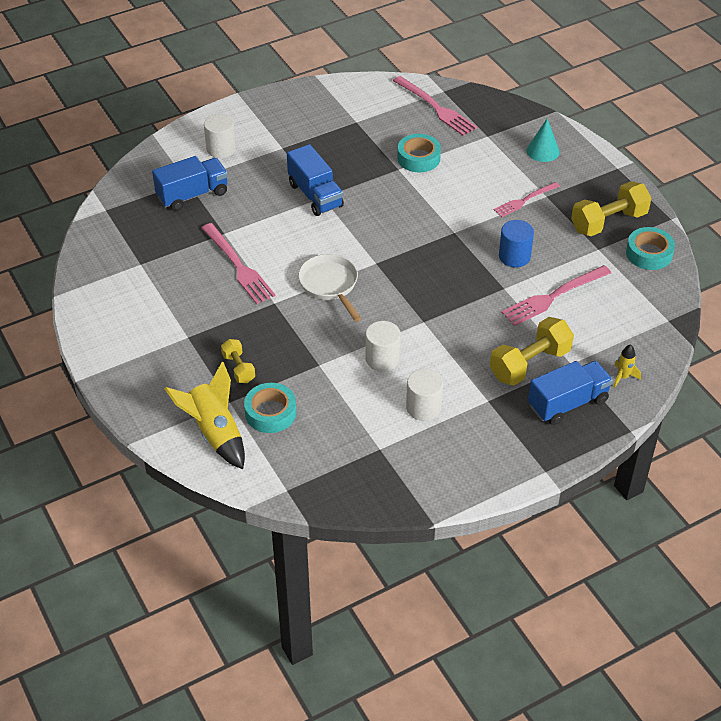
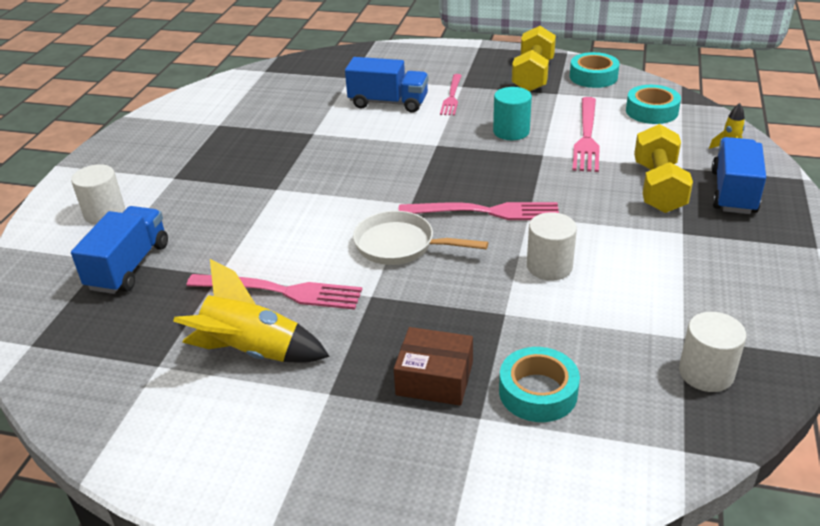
camera: 45 degrees left, 10 degrees down
yellow rocket [165,361,245,469] -> yellow rocket moved to [173,259,330,363]
yellow dumbbell [221,339,255,383] -> brown box [394,327,473,406]
blue truck [287,144,344,216] -> blue truck moved to [345,57,428,113]
pink fork [393,76,477,136] -> pink fork moved to [398,202,559,220]
turquoise tape [397,134,441,172] -> turquoise tape moved to [626,85,681,124]
white cylinder [406,369,443,421] -> white cylinder moved to [679,312,746,392]
blue cylinder [499,220,534,267] -> turquoise cylinder [493,87,532,140]
turquoise cone [527,118,560,162] -> none

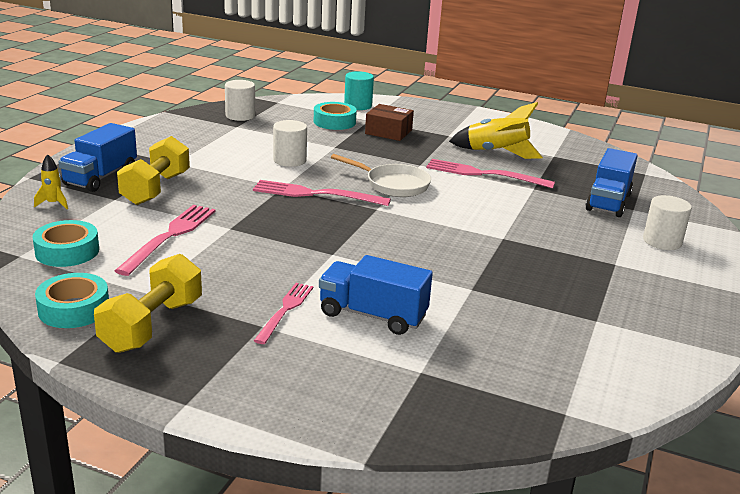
camera: 175 degrees left, 10 degrees down
turquoise cylinder [493,87,532,140] -> turquoise cylinder moved to [344,71,374,110]

